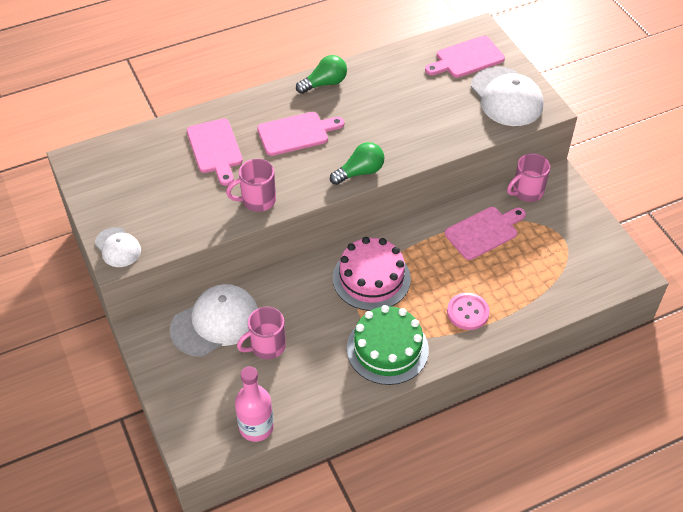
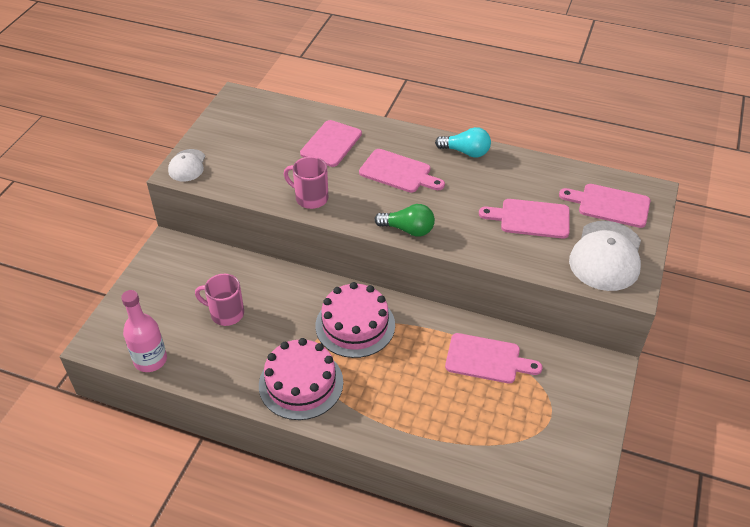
camera: 45 degrees right, 5 degrees down
white cap [170,284,258,357] -> none
green light bulb [296,55,347,94] -> turquoise light bulb [435,127,491,158]
green cake [347,305,429,385] -> pink cake [259,338,343,420]
pink button [447,293,490,330] -> none
pink mug [507,153,550,202] -> none
none -> pink cutting board [479,199,570,239]

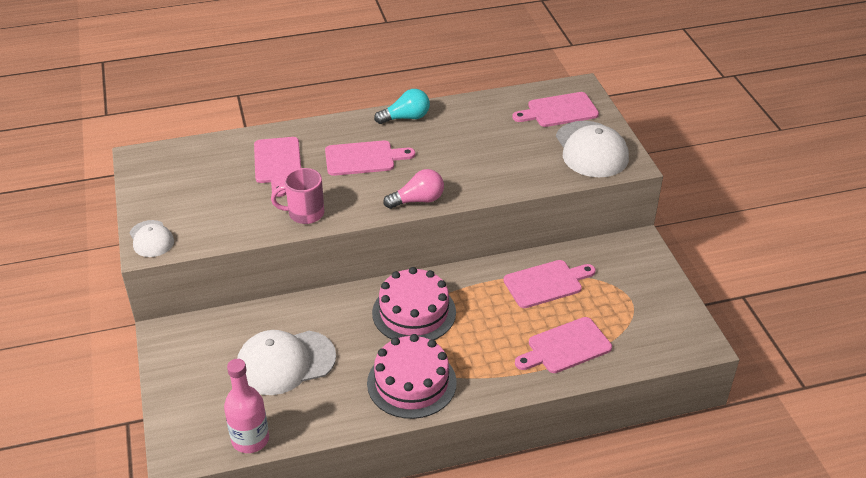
camera: 35 degrees left, 5 degrees down
pink mug [195,274,244,326] -> white cap [237,330,336,395]
green light bulb [374,204,435,236] -> pink light bulb [384,169,444,209]
pink cutting board [479,199,570,239] -> pink cutting board moved to [515,317,612,373]

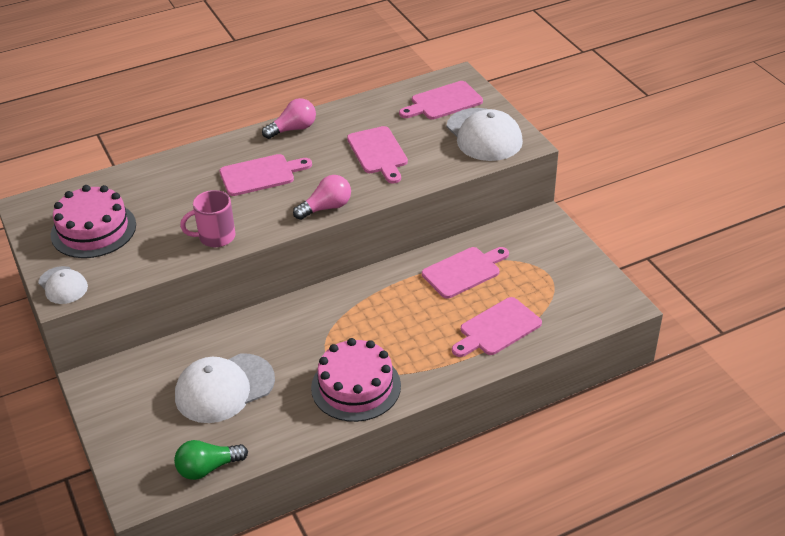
camera: 10 degrees left, 0 degrees up
pink bottle [224,359,269,453] -> green light bulb [174,440,248,480]
pink cutting board [254,137,301,197] -> pink cutting board moved to [347,126,408,183]
pink cake [372,267,456,340] -> pink cake moved to [51,185,136,258]
turquoise light bulb [374,89,430,124] -> pink light bulb [262,98,316,139]

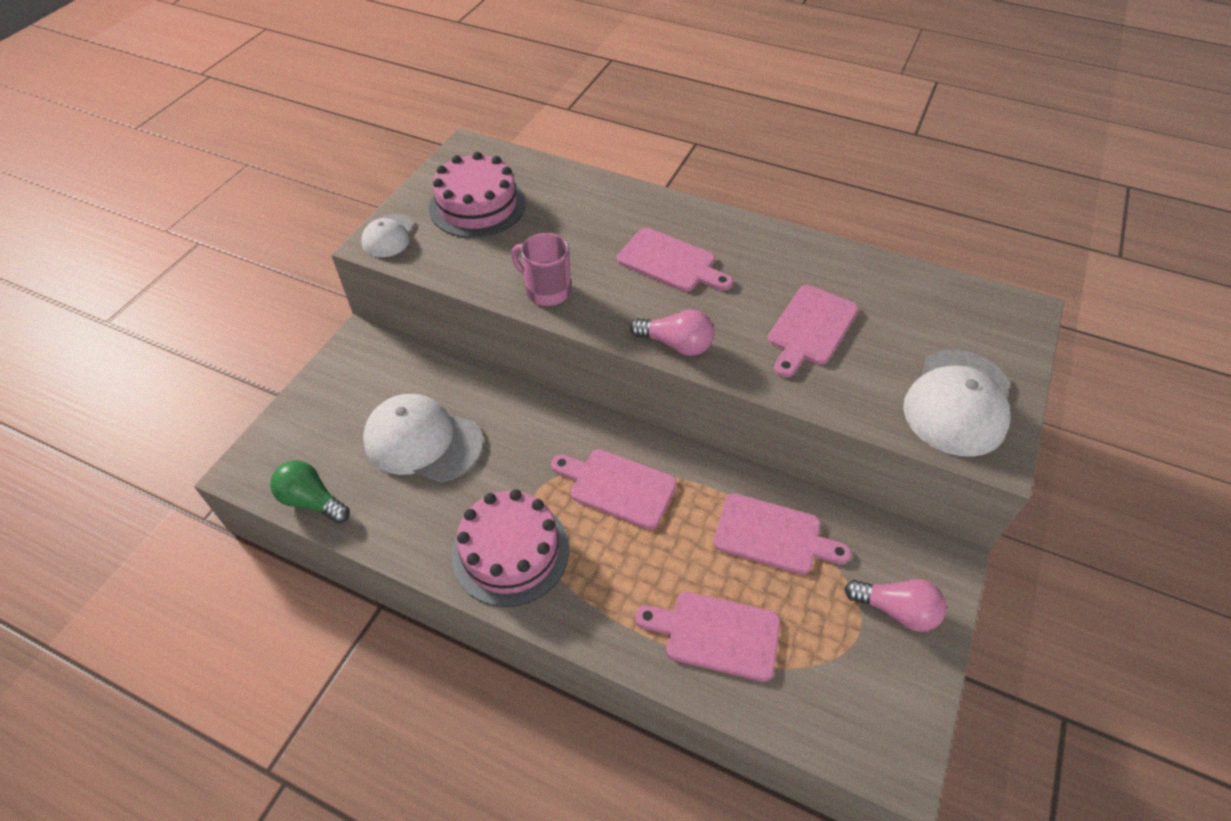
camera: 50 degrees right, 10 degrees up
pink light bulb [262,98,316,139] -> pink light bulb moved to [845,579,946,632]
pink cutting board [399,81,483,120] -> pink cutting board moved to [551,449,677,529]

